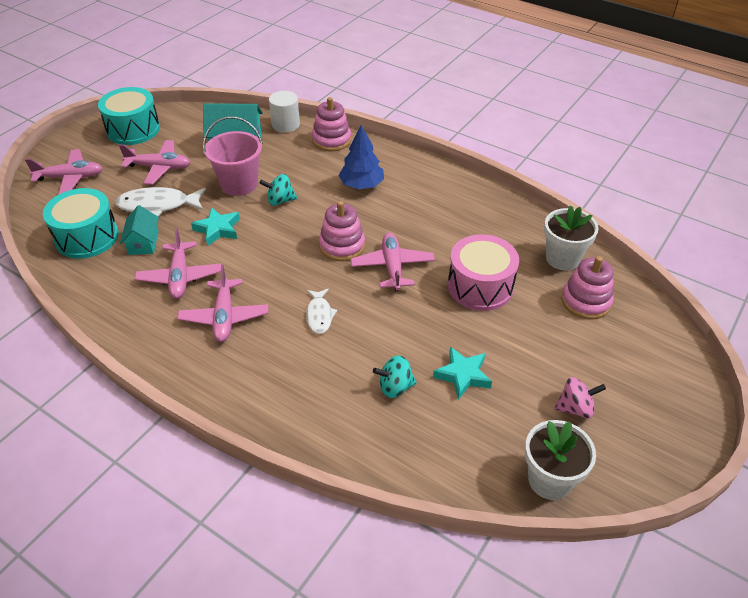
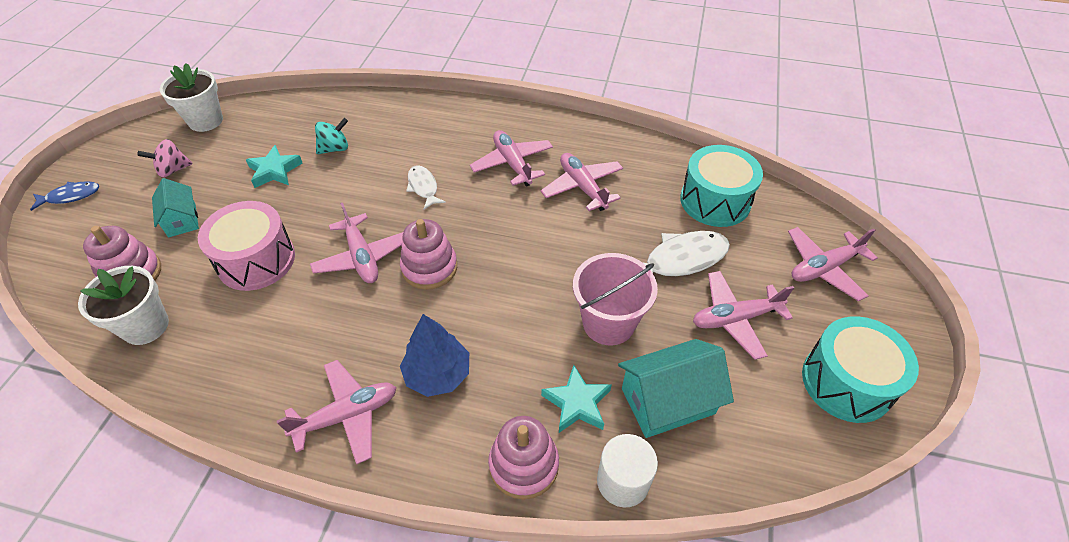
camera: 160 degrees right, 5 degrees up
turquoise house [120,205,159,255] -> turquoise house moved to [152,178,199,237]
turquoise star [191,207,240,246] -> turquoise star moved to [541,365,612,433]
turquoise spinning top [260,174,297,206] -> none
none -> blue fish [30,181,99,211]
none -> pink plane [277,360,396,464]

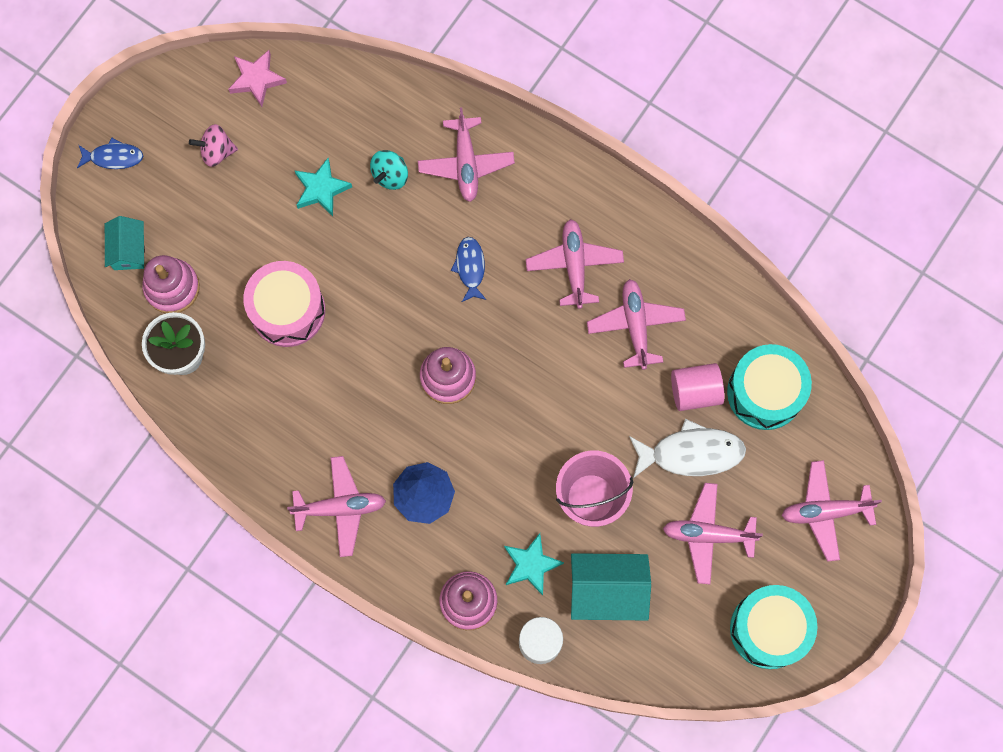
camera: 20 degrees right, 25 degrees up
turquoise house [152,178,199,237] -> turquoise house moved to [105,216,145,270]
white flower pot [160,63,223,132] -> pink star [228,50,287,107]
pink plane [310,202,403,283] -> pink plane moved to [418,107,515,202]
turquoise spinning top [315,118,348,154] -> turquoise spinning top turned 135 degrees clockwise [370,150,408,190]
white fish [406,165,446,210] -> blue fish [451,237,487,302]
none -> pink cylinder [671,363,724,411]

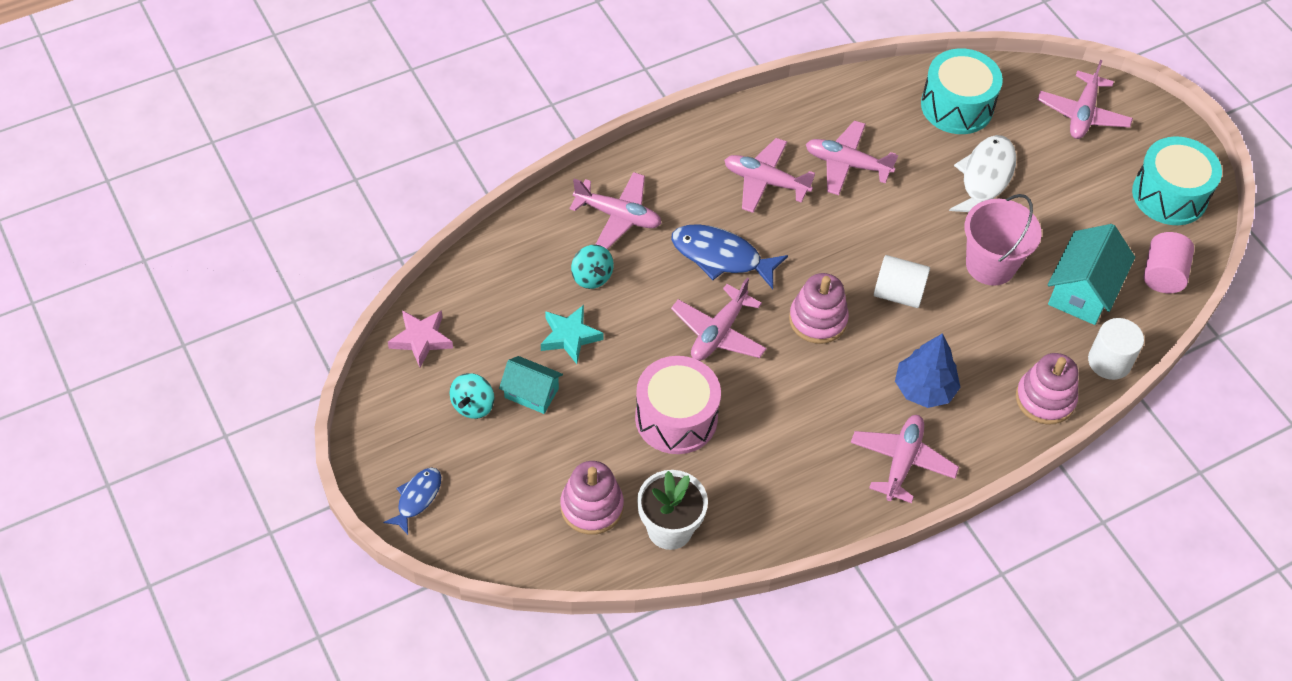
camera: 65 degrees left, 20 degrees down
turquoise house [105,216,145,270] -> turquoise house moved to [499,356,563,414]
pink spinning top [189,124,238,167] -> turquoise spinning top [450,373,494,419]
blue fish [451,237,487,302] -> blue fish [671,224,788,289], size x1.68
turquoise star [504,533,564,596] -> none
pink plane [663,483,763,585] -> pink plane moved to [671,278,767,361]
pink cylinder [671,363,724,411] -> pink cylinder moved to [1144,232,1194,293]
none -> white cylinder [874,255,930,308]

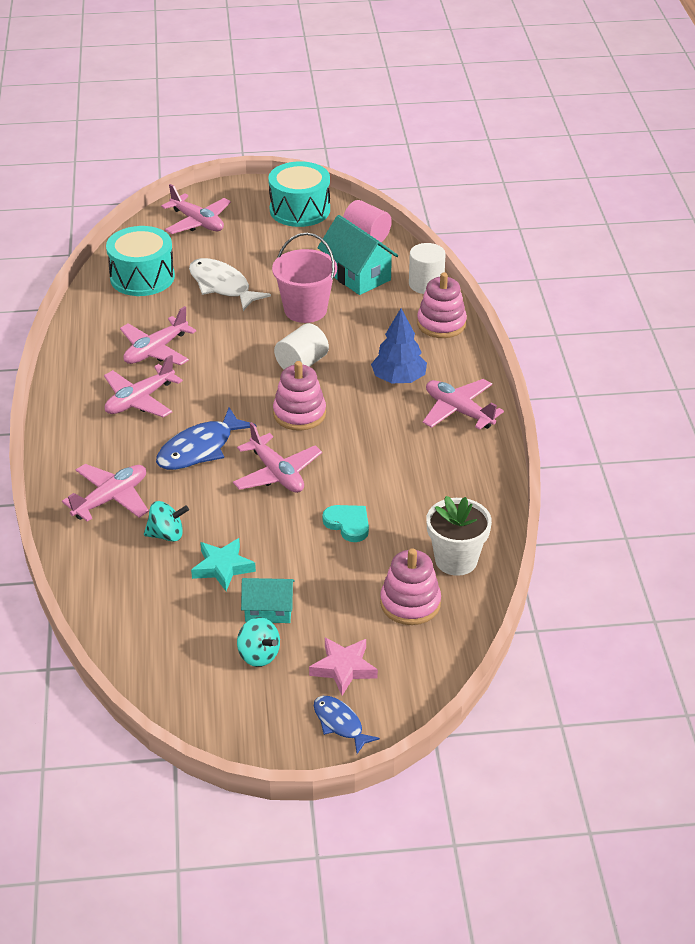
camera: 65 degrees left, 15 degrees down
pink star [388,310,453,367] -> pink star moved to [309,638,378,696]
turquoise house [499,356,563,414] -> turquoise house turned 45 degrees clockwise [241,578,295,623]
pink drum [635,356,721,454] -> turquoise heart [323,505,369,542]

